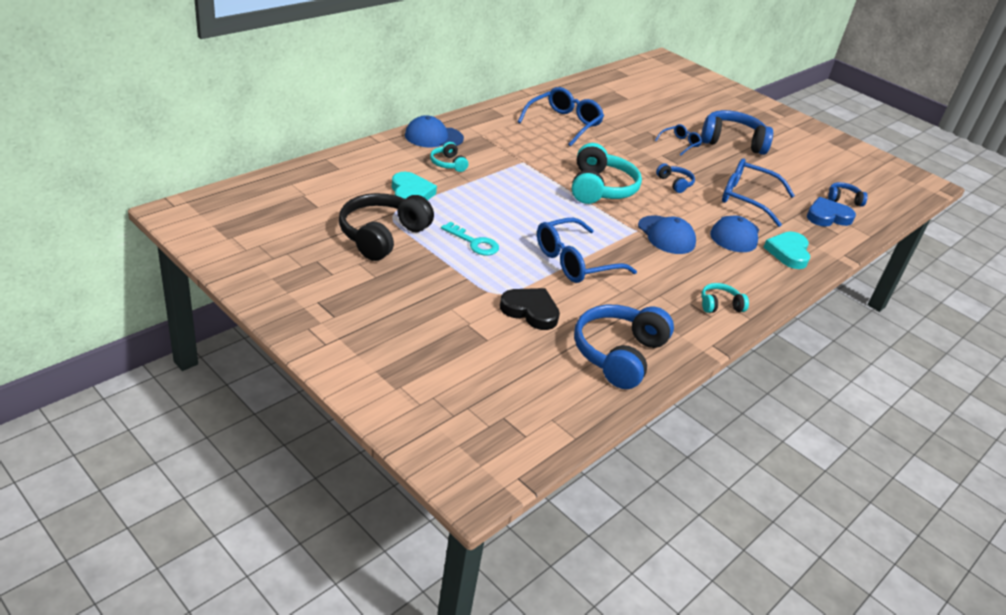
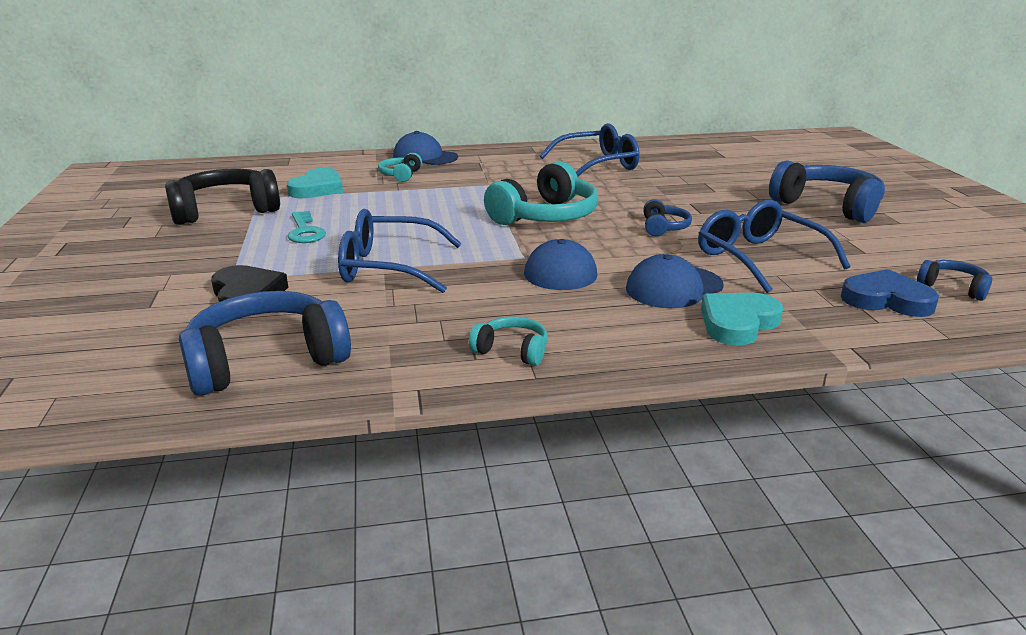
camera: 40 degrees right, 10 degrees down
blue glasses [655,124,702,156] -> none

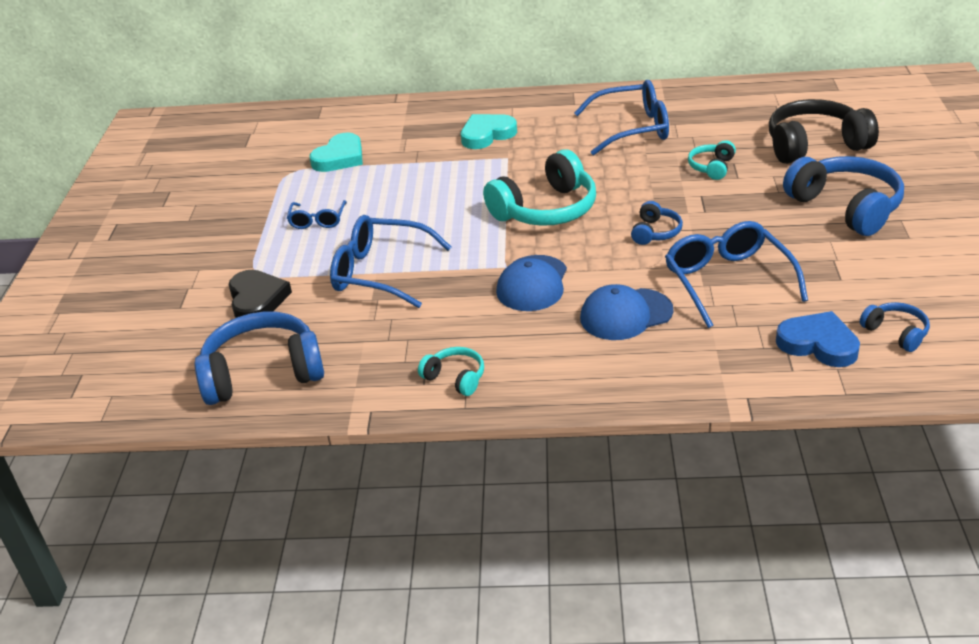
camera: 15 degrees right, 10 degrees up
black headphones [165,169,280,225] -> black headphones moved to [769,99,879,164]
turquoise key [288,211,326,243] -> blue glasses [287,200,347,229]
turquoise headphones [378,153,422,182] -> turquoise headphones moved to [688,140,736,180]
blue cap [393,131,458,165] -> none
turquoise heart [701,293,783,346] -> turquoise heart moved to [461,114,517,149]

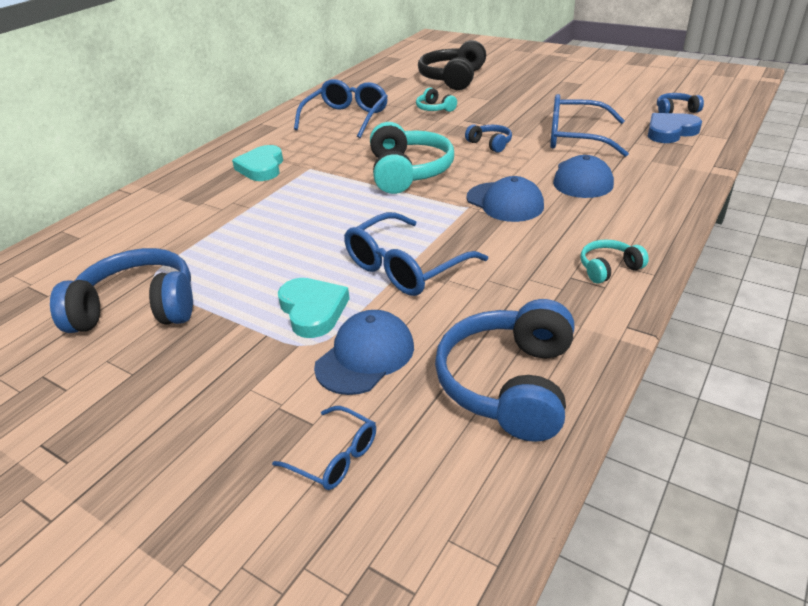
camera: 60 degrees left, 0 degrees up
black heart [229,270,292,318] -> blue cap [314,310,414,395]
blue glasses [287,200,347,229] -> blue glasses moved to [272,406,376,490]
turquoise heart [309,133,363,172] -> turquoise heart moved to [278,278,350,338]
blue headphones [783,156,904,236] -> blue headphones moved to [50,248,193,333]

